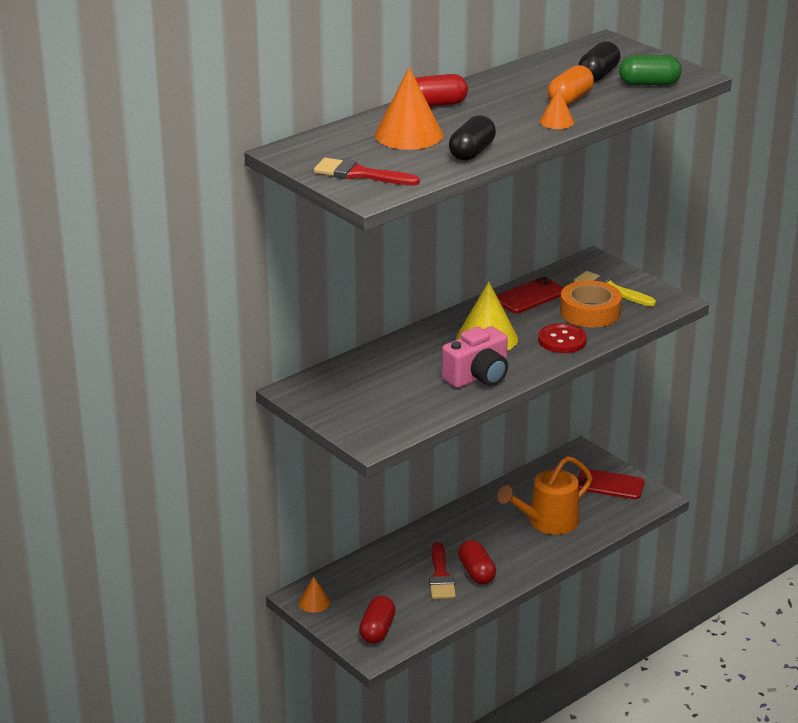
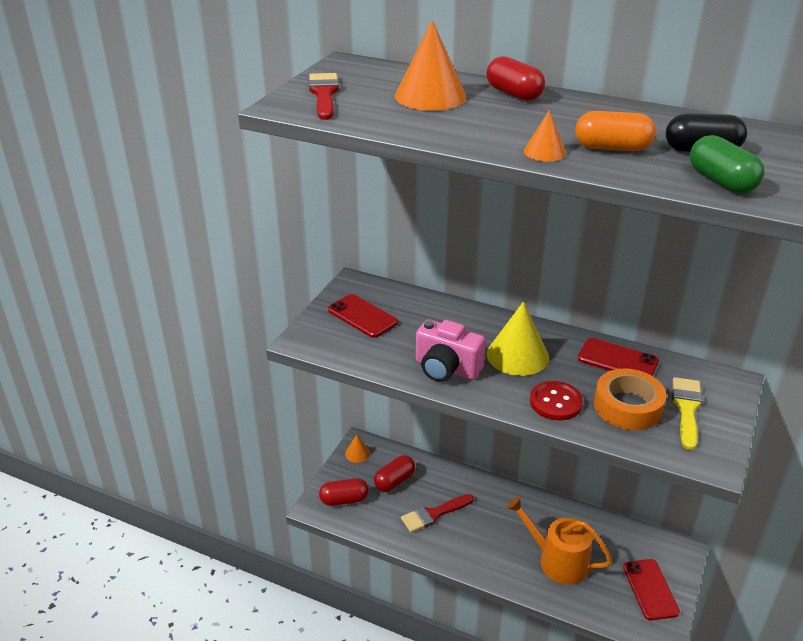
camera: 65 degrees right, 5 degrees up
black capsule [449,115,496,161] -> none
red capsule [458,540,496,584] -> red capsule moved to [374,455,415,492]
none -> red phone [328,294,398,338]

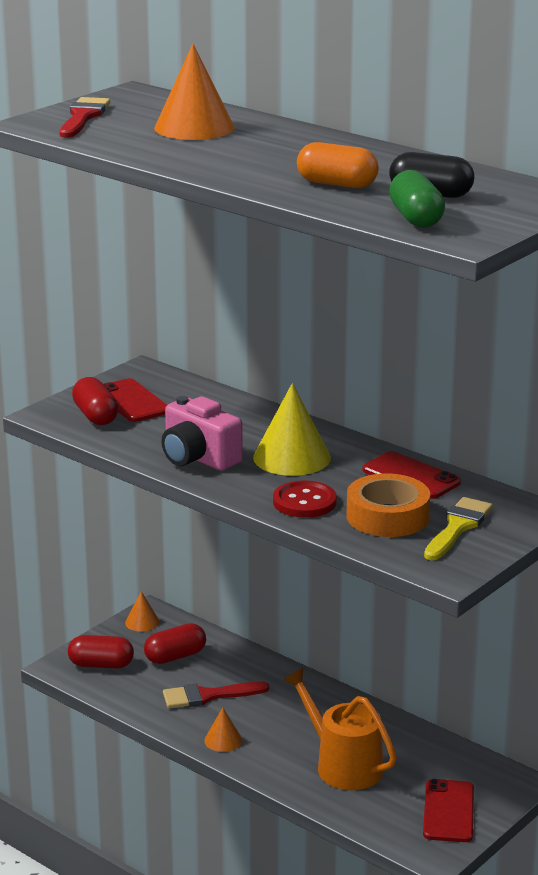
camera: 15 degrees right, 10 degrees down
red capsule [487,56,545,101] -> red capsule moved to [72,377,119,425]
orange cone [524,110,566,162] -> orange cone moved to [204,708,242,752]

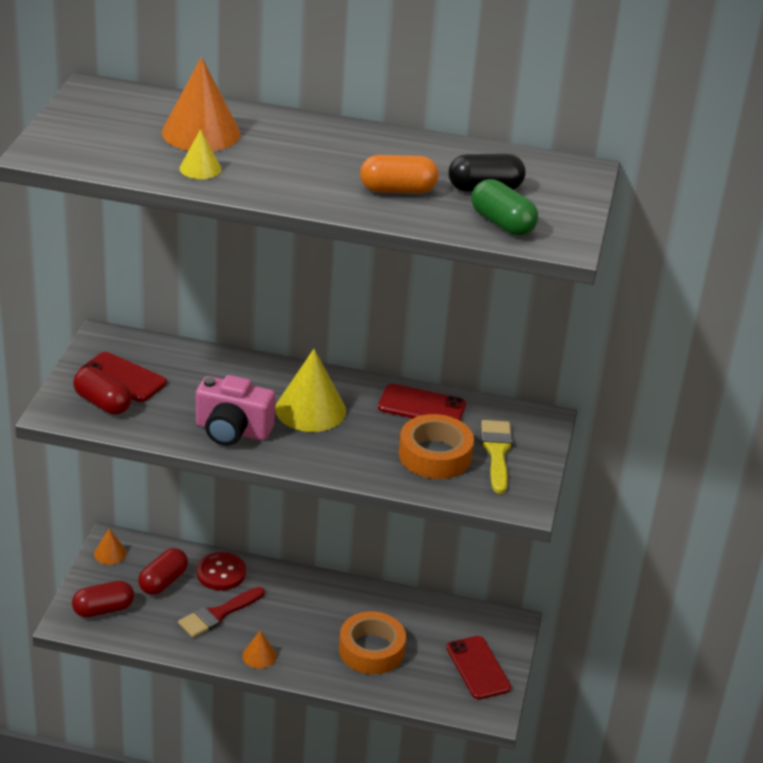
camera: 30 degrees left, 10 degrees up
red brush [60,97,110,138] -> none
red button [273,480,337,518] -> red button moved to [197,552,246,590]
orange watering can [283,668,397,790] -> orange tape [339,611,406,674]
none -> yellow cone [179,129,221,179]

